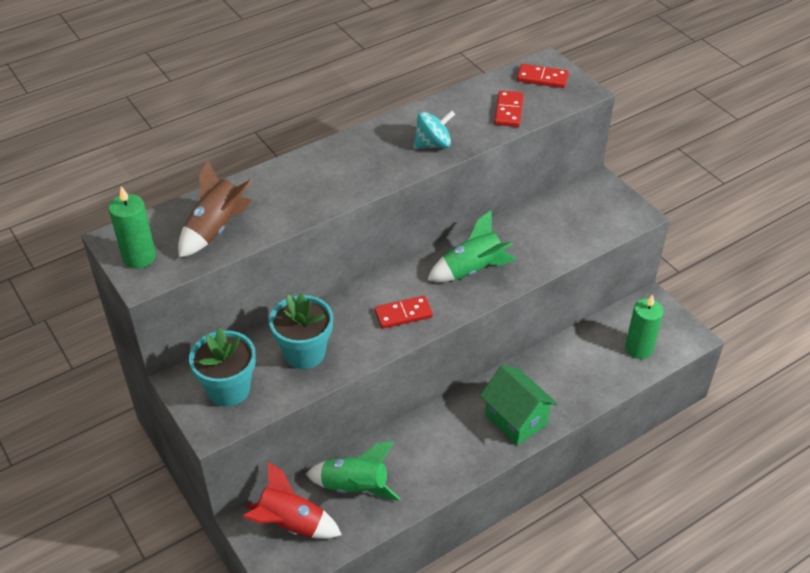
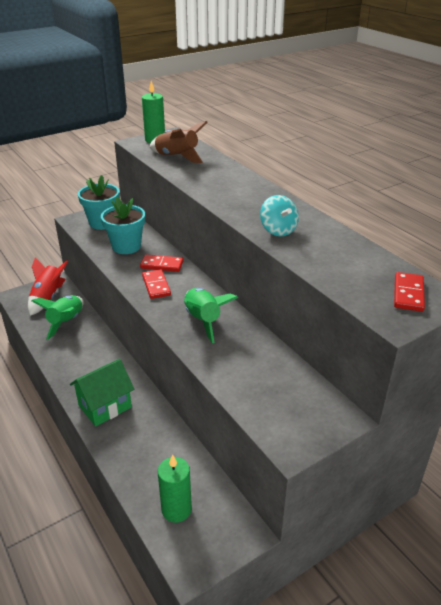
camera: 90 degrees right, 10 degrees down
red domino [494,91,524,127] -> red domino moved to [140,255,183,272]

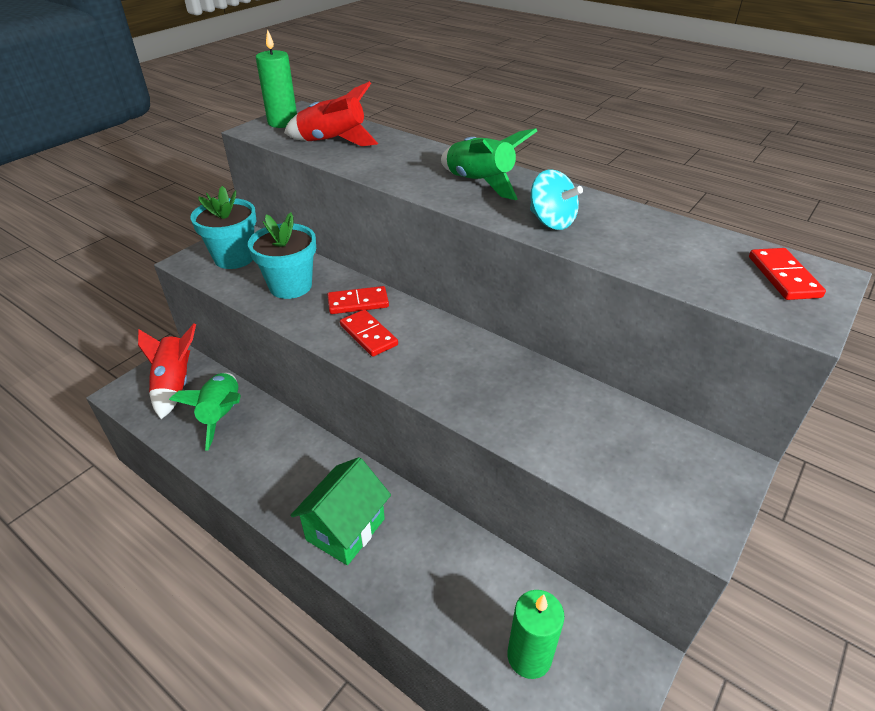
camera: 20 degrees left, 5 degrees up
brown rocket [150,121,208,163] -> red rocket [284,81,378,146]
green rocket [184,288,238,343] -> green rocket moved to [441,128,537,200]

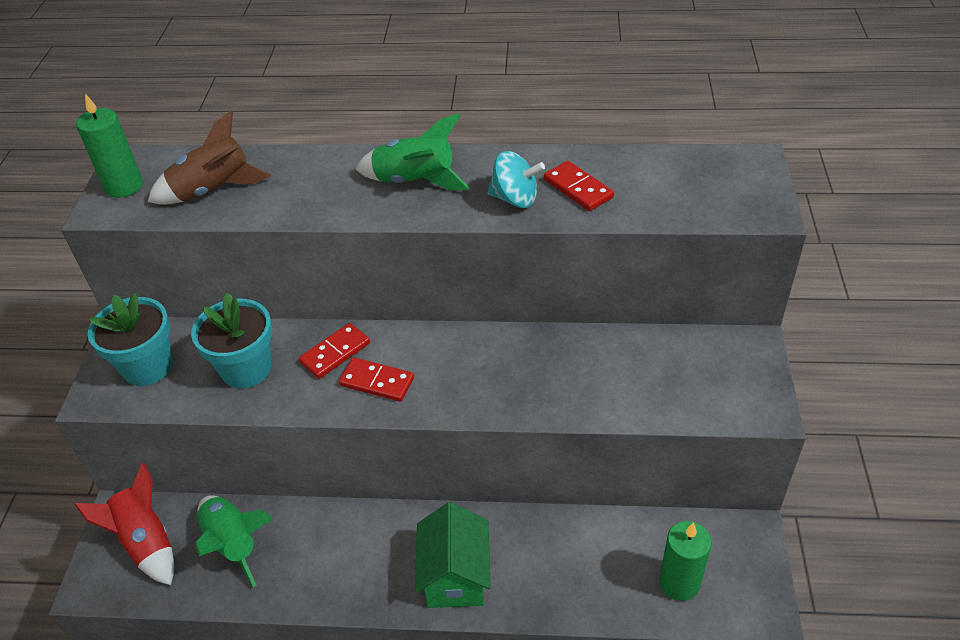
camera: 30 degrees left, 5 degrees up
red rocket [284,81,378,146] -> brown rocket [148,110,271,205]
red domino [749,248,826,300] -> red domino moved to [544,161,614,211]

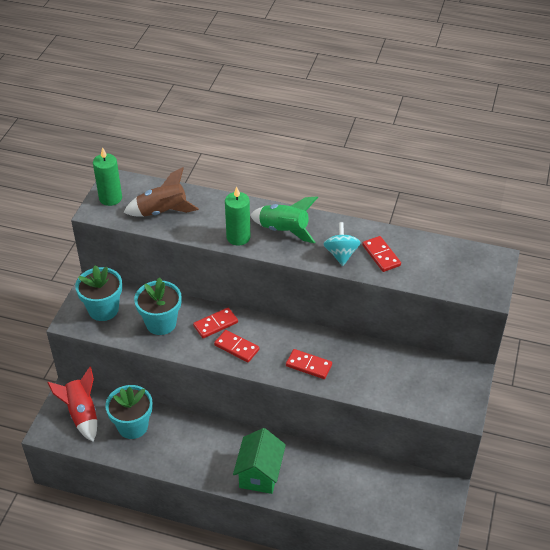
camera: 10 degrees right, 0 degrees up
green rocket [195,495,274,587] -> turquoise flower pot [105,385,153,439]
turquoise spinning top [488,151,545,208] -> turquoise spinning top turned 120 degrees counterclockwise [324,222,361,266]
green candle [659,521,712,601] -> green candle moved to [225,186,250,246]
none -> red domino [286,349,332,379]

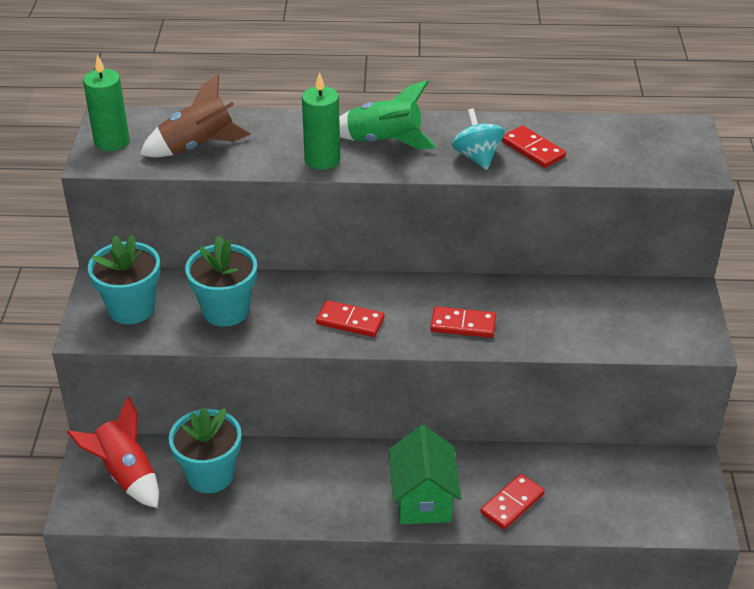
camera: 15 degrees left, 5 degrees down
red domino [193,308,238,338] -> red domino moved to [480,474,545,530]

